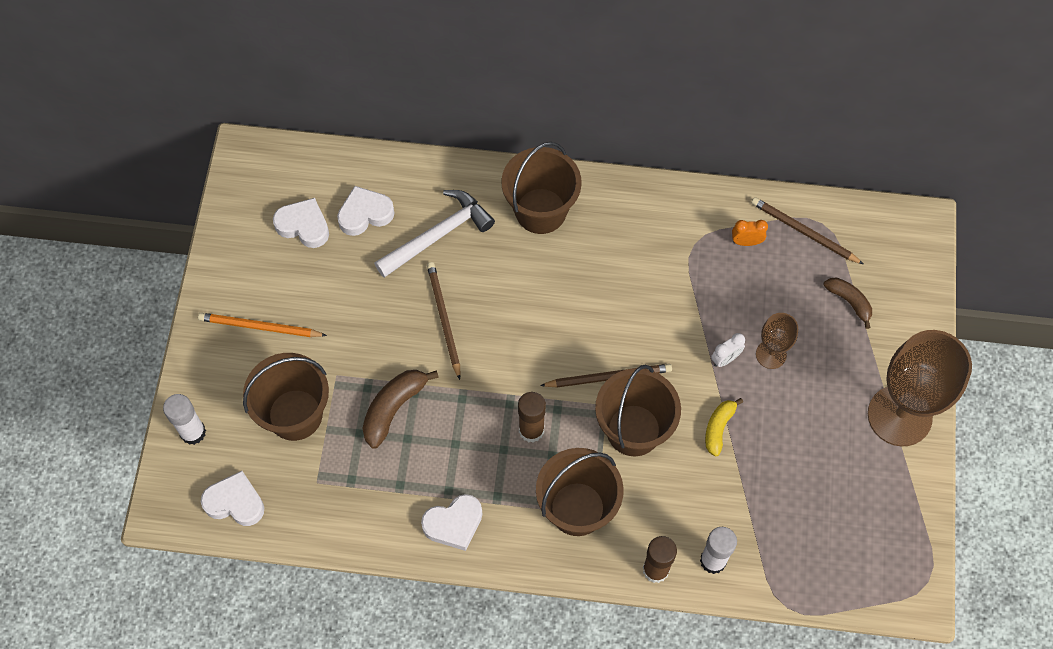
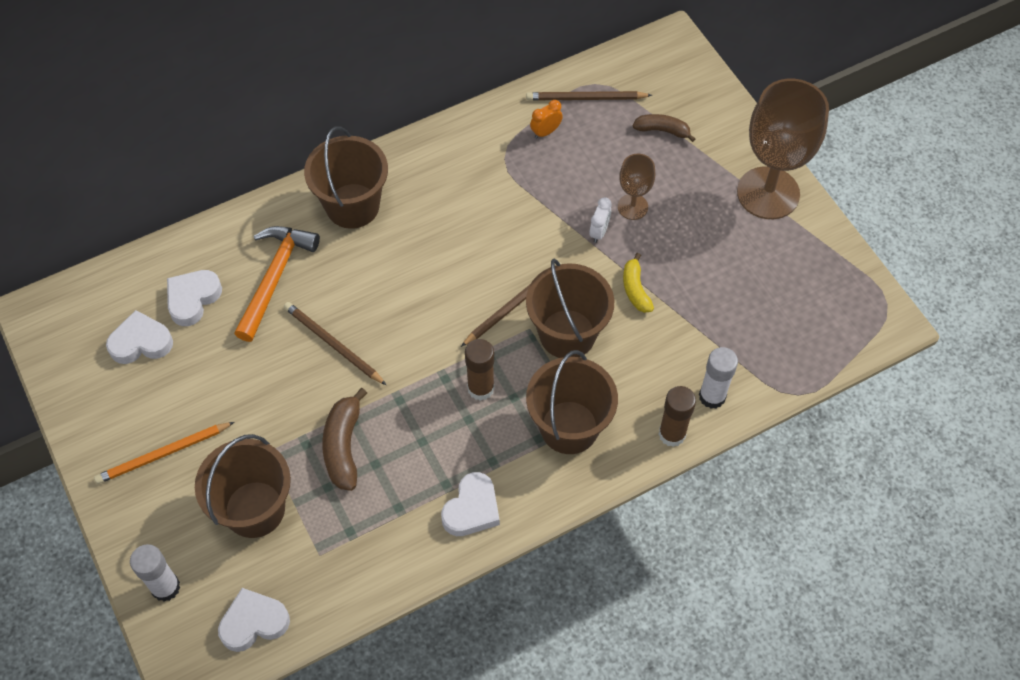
camera: 35 degrees left, 5 degrees down
white hammer [374,190,495,278] -> orange hammer [234,226,320,342]

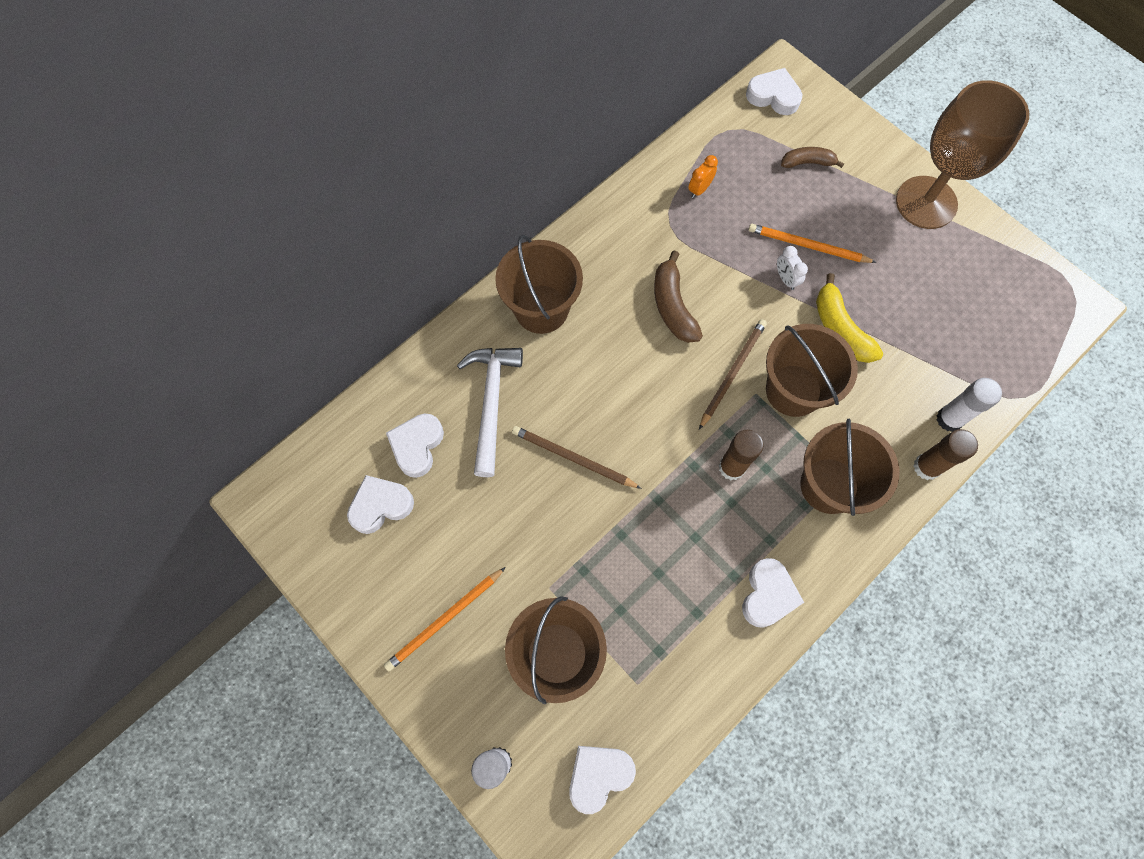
camera: 15 degrees left, 10 degrees up
orange hammer [234,226,320,342] -> white hammer [457,348,523,477]
brown banana [322,388,367,491] -> brown banana moved to [654,250,703,343]
brown pencil [526,91,652,100] -> none
white clock [589,197,612,243] -> white clock turned 150 degrees clockwise [777,246,808,290]
brown goblet [618,154,655,220] -> orange pencil [748,224,877,263]
yellow banana [623,253,654,313] -> yellow banana [816,273,883,363], size x1.52
none -> white heart [746,68,803,115]

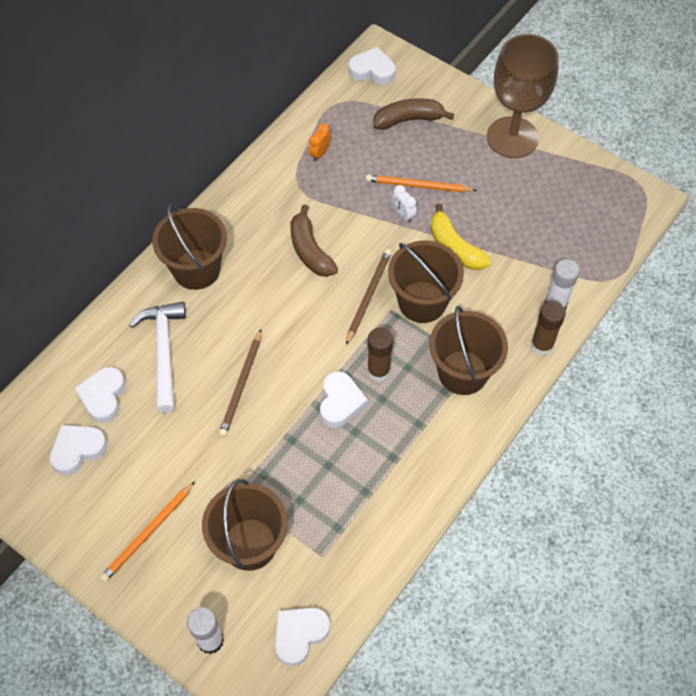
camera: 10 degrees left, 10 degrees down
brown pencil [512,426,642,489] -> brown pencil turned 90 degrees counterclockwise [219,330,261,437]
white heart [742,558,804,628] -> white heart moved to [320,371,368,428]
brown banana [781,147,844,168] -> brown banana [373,98,454,130], size x1.52

